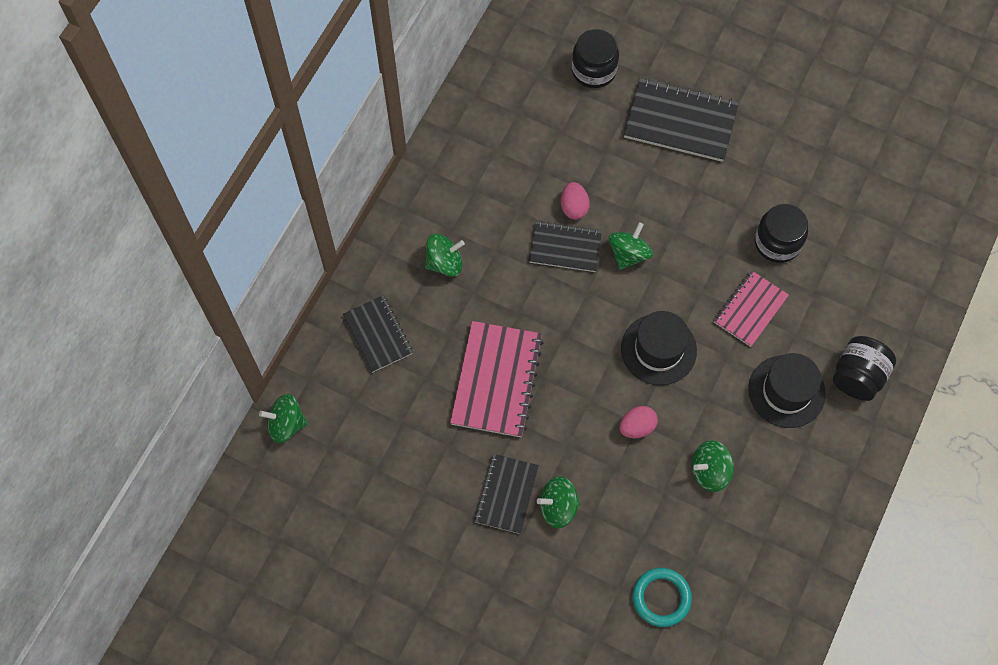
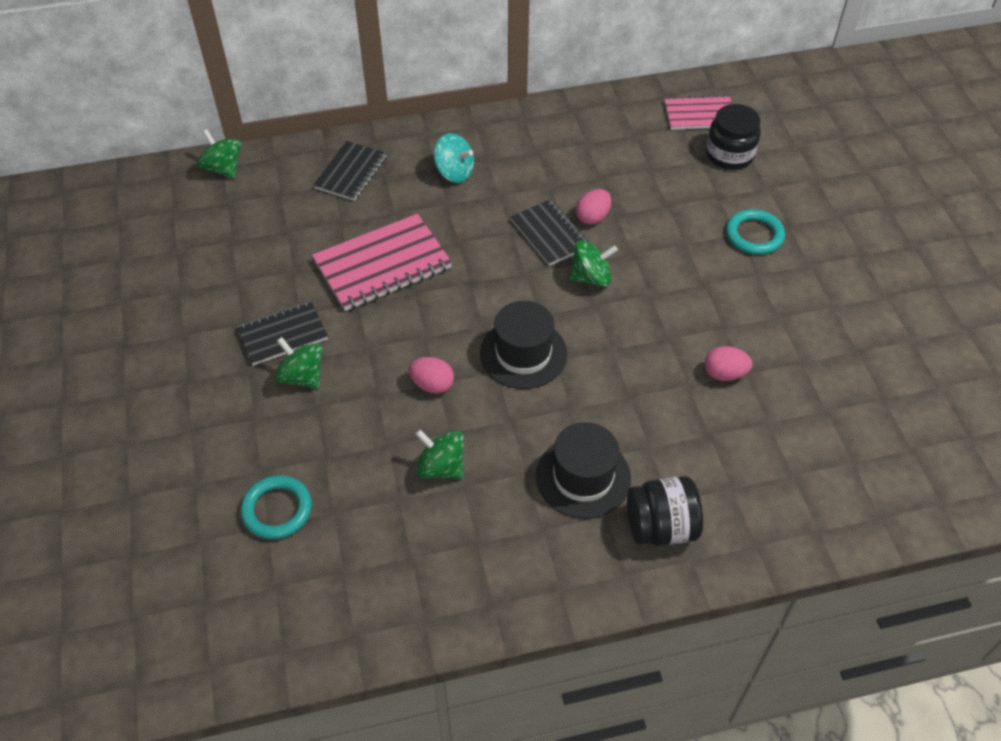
camera: 50 degrees right, 15 degrees down
green spinning top [425,234,465,276] -> turquoise spinning top [434,133,474,183]
black notebook [624,78,739,162] -> turquoise ring [726,209,785,255]
pink notebook [714,270,789,347] -> pink notebook moved to [664,94,732,130]
black jar [755,204,808,263] -> pink egg [705,346,752,381]

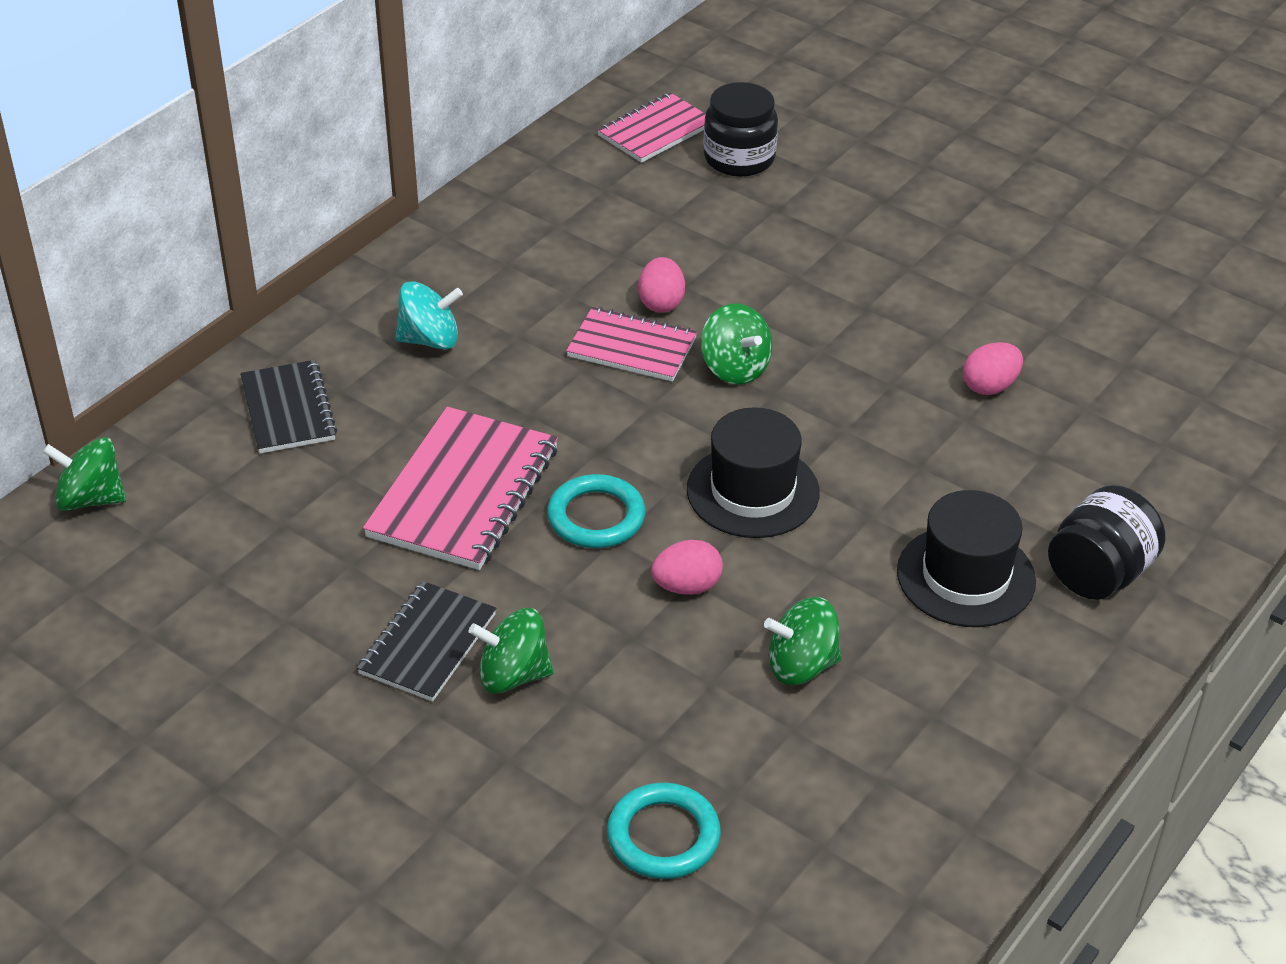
camera: 40 degrees left, 10 degrees down
black notebook [511,199,589,266] -> pink notebook [566,307,697,382]
green spinning top [569,240,618,287] -> green spinning top turned 105 degrees clockwise [701,304,772,384]
turquoise ring [726,209,785,255] -> turquoise ring moved to [547,474,645,548]

